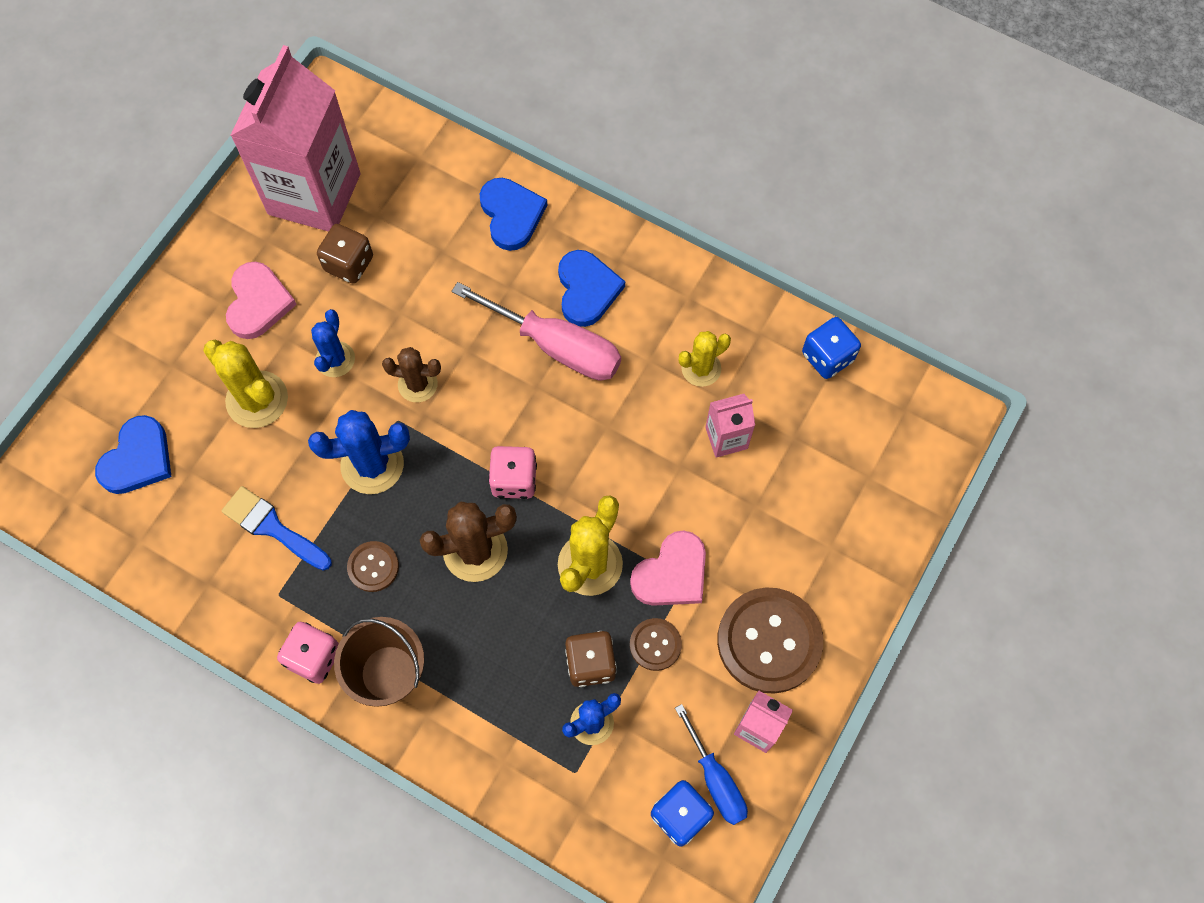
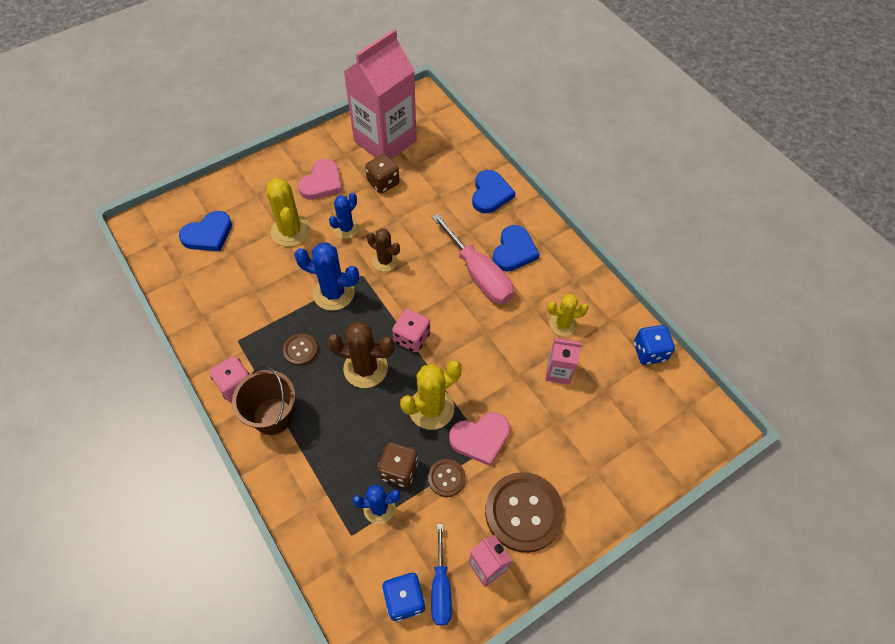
camera: 25 degrees right, 10 degrees down
blue brush [222,486,332,571] -> none

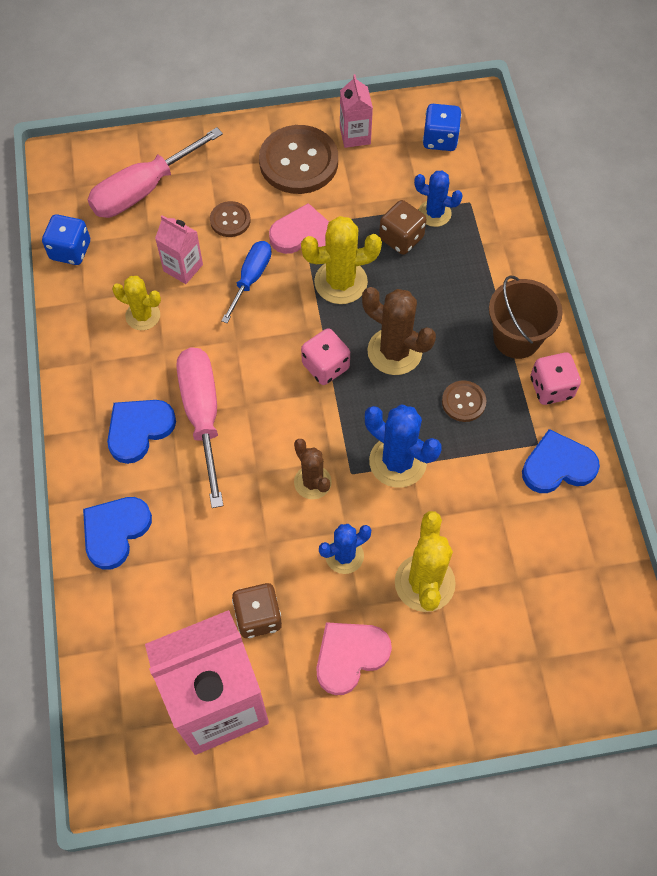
camera: 155 degrees left, 5 degrees up
blue heart [179,211,232,251] -> blue heart moved to [522,429,600,493]
brown button [428,459,466,497] -> brown button moved to [210,201,251,237]
blue screwdriver [431,524,452,625] -> blue screwdriver moved to [221,241,272,323]
none -> pink screwdriver [87,127,223,218]

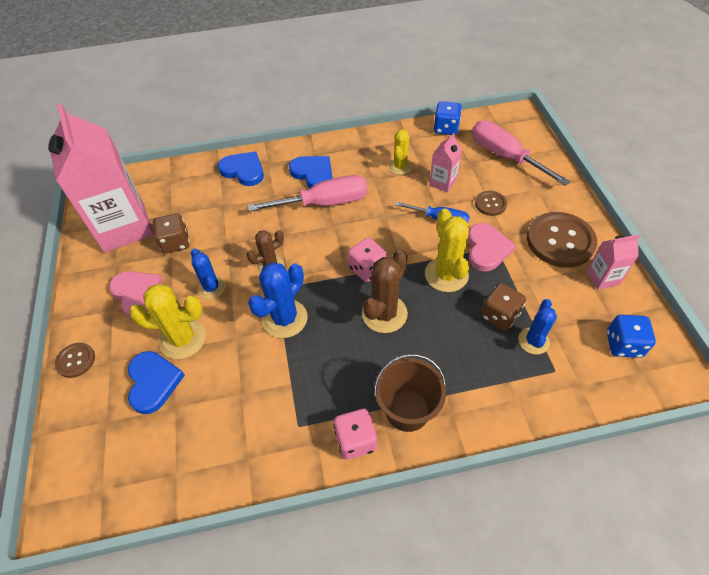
camera: 90 degrees right, 10 degrees down
brown button [442,380,486,422] -> brown button moved to [55,343,95,378]
blue heart [522,429,600,493] -> blue heart moved to [128,351,185,414]

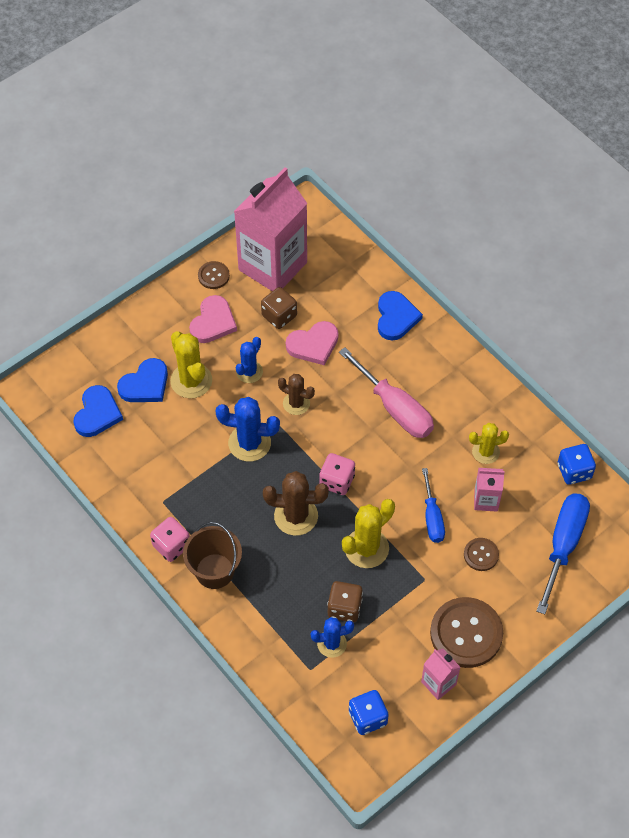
camera: 60 degrees right, 5 degrees up
brown button [55,343,95,378] -> brown button moved to [198,261,230,289]
blue heart [289,156,332,188] -> blue heart moved to [73,385,123,437]
pink heart [468,223,516,272] -> pink heart moved to [286,321,339,365]
pink screwdriver [472,121,570,186] -> blue screwdriver [536,493,590,614]

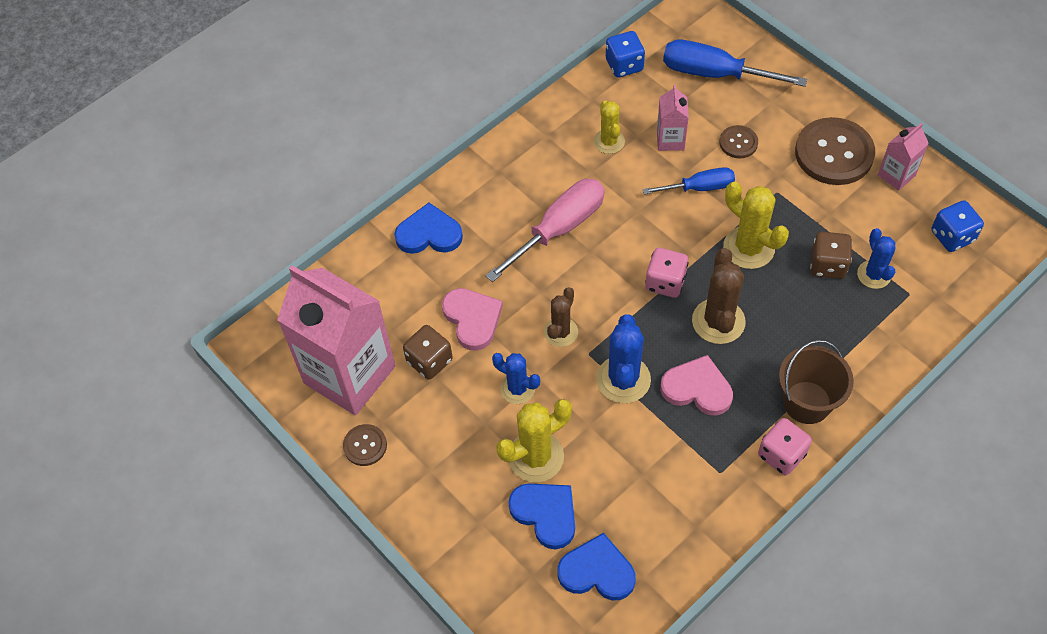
camera: 90 degrees left, 0 degrees up
pink heart [189,295,237,343] -> pink heart moved to [660,355,733,416]

